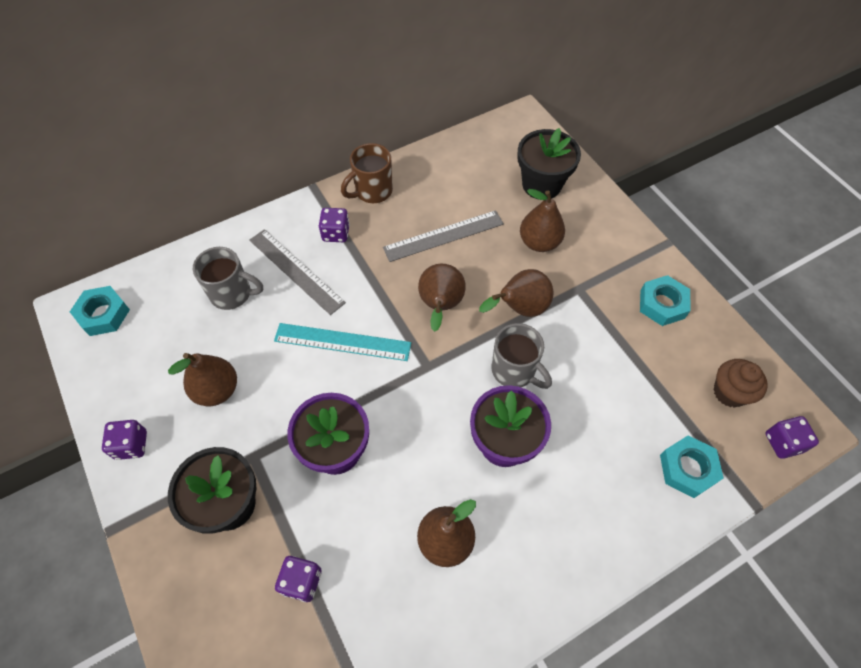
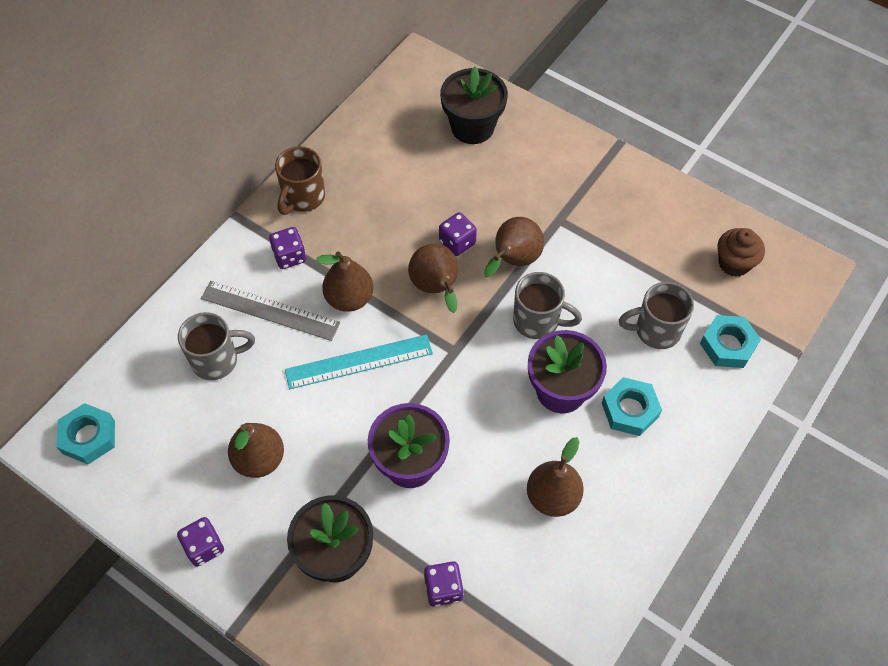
camera: 25 degrees left, 0 degrees up
grey ruler [383,210,504,262] -> none
brown pear [520,189,565,252] -> brown pear moved to [316,251,373,312]
turquoise nut [640,275,691,326] -> turquoise nut moved to [602,377,662,436]
purple dice [765,416,819,459] -> purple dice moved to [439,212,477,256]
none -> grey mug [619,282,694,349]

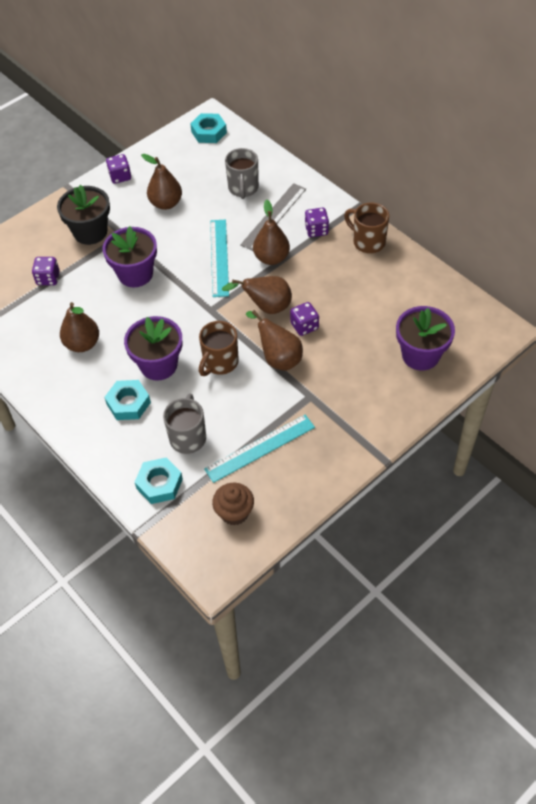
camera: 105 degrees right, 5 degrees down
black flower pot [440,67,508,144] -> purple flower pot [396,306,455,371]
grey mug [513,272,582,339] -> brown mug [199,321,239,376]
none -> turquoise ruler [204,415,315,483]

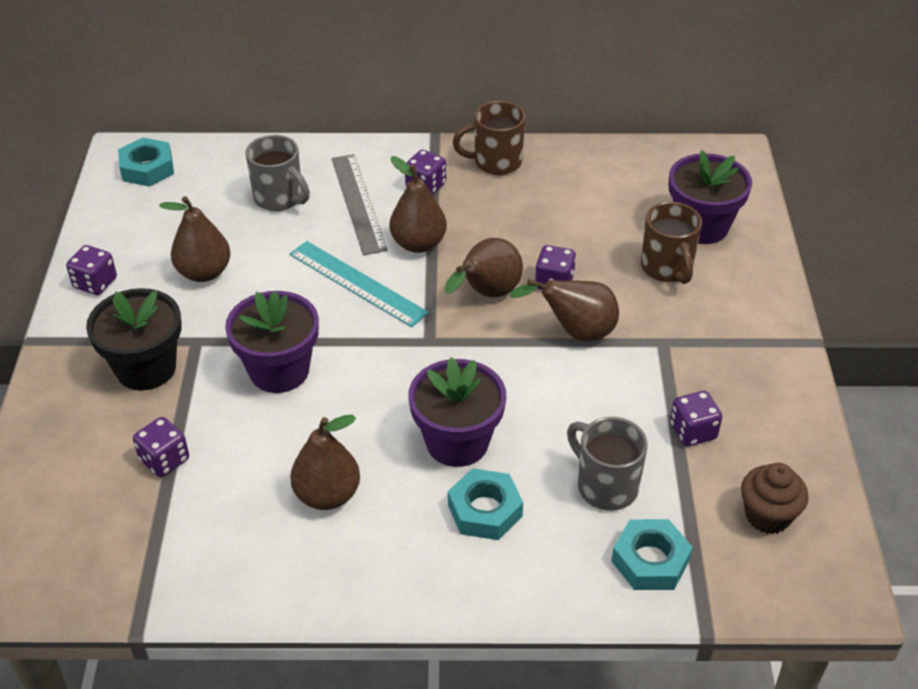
camera: 50 degrees left, 10 degrees down
brown mug [199,321,239,376] -> brown mug moved to [641,202,702,284]
turquoise ruler [204,415,315,483] -> purple dice [670,391,722,446]

